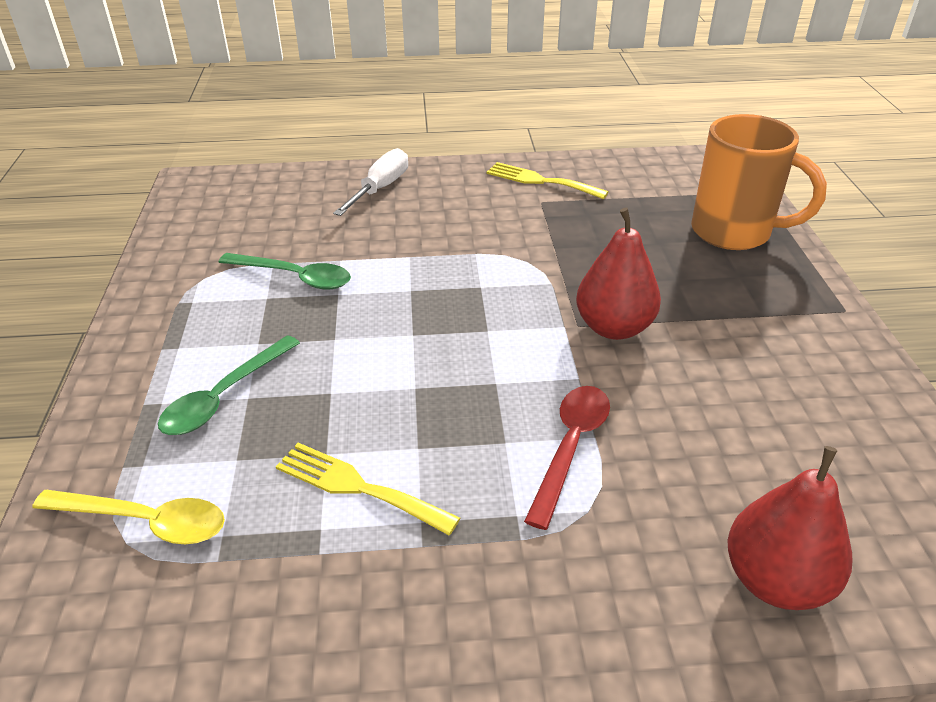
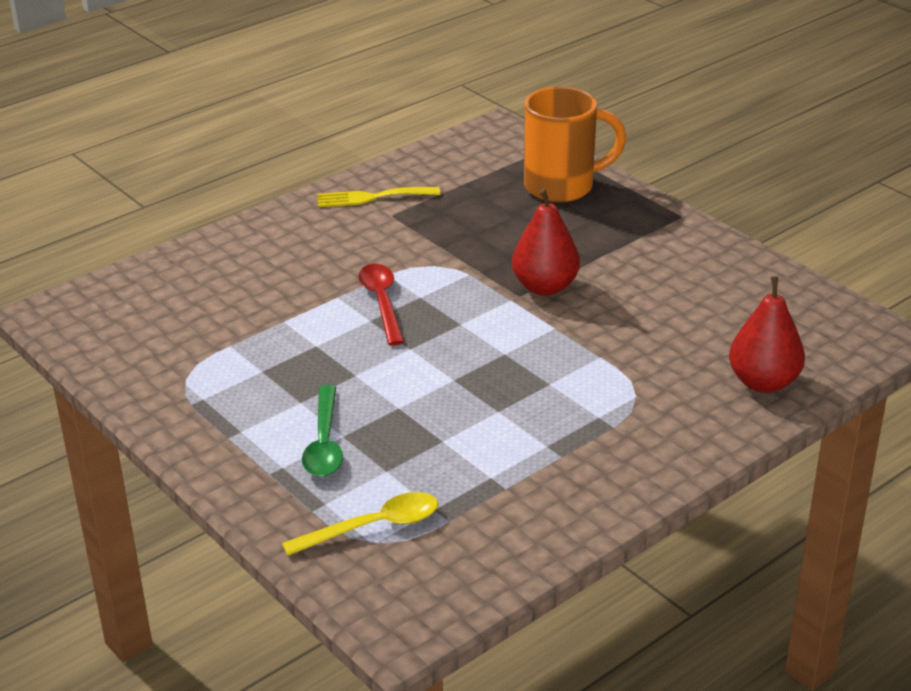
camera: 35 degrees left, 5 degrees down
green spoon [219,253,351,289] -> none
yellow fork [276,443,460,535] -> none
white screwdriver [333,148,408,216] -> none
red spoon [524,386,610,530] -> red spoon moved to [358,264,404,346]

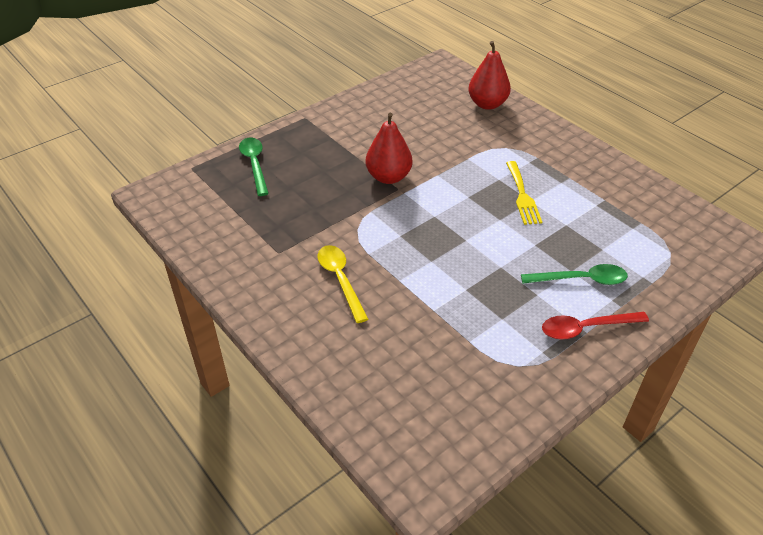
camera: 90 degrees left, 10 degrees up
yellow spoon [282,492,438,556] -> yellow spoon moved to [318,245,368,323]
yellow fork [317,187,440,207] -> yellow fork moved to [506,161,542,225]
red spoon [358,264,404,346] -> red spoon moved to [542,312,649,340]
orange mug [524,87,626,203] -> green spoon [239,137,269,196]

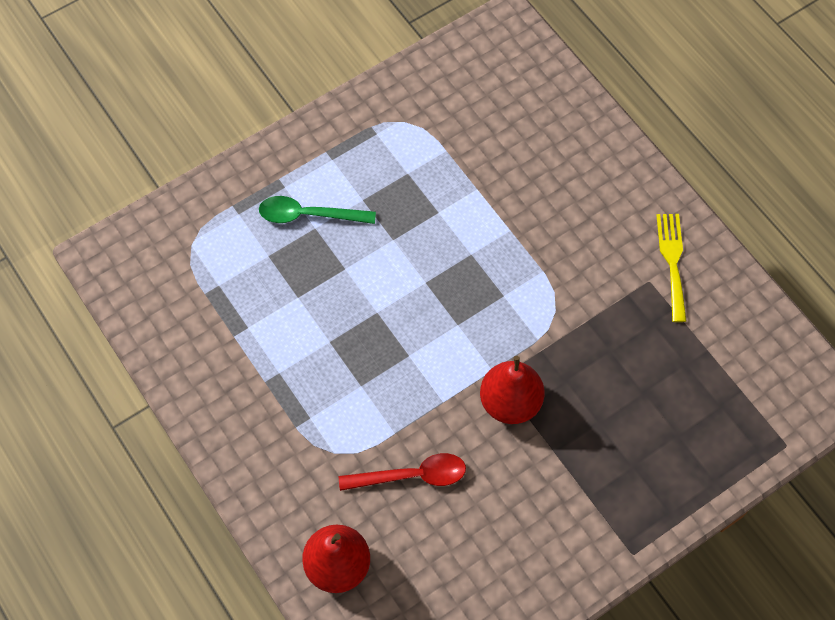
camera: 175 degrees left, 20 degrees up
green spoon [239,137,269,196] -> none
yellow spoon [318,245,368,323] -> none
yellow fork [506,161,542,225] -> yellow fork moved to [656,214,687,322]
red spoon [542,312,649,340] -> red spoon moved to [339,453,466,491]

